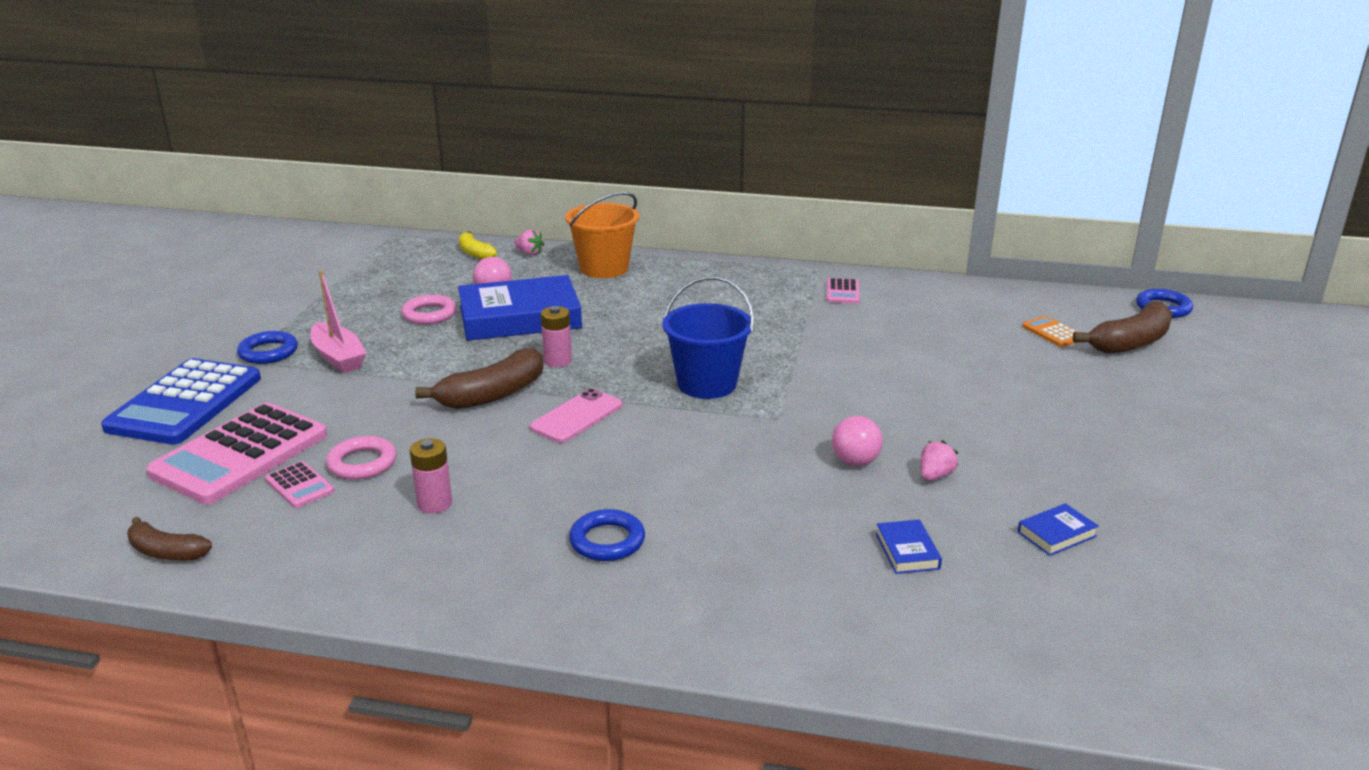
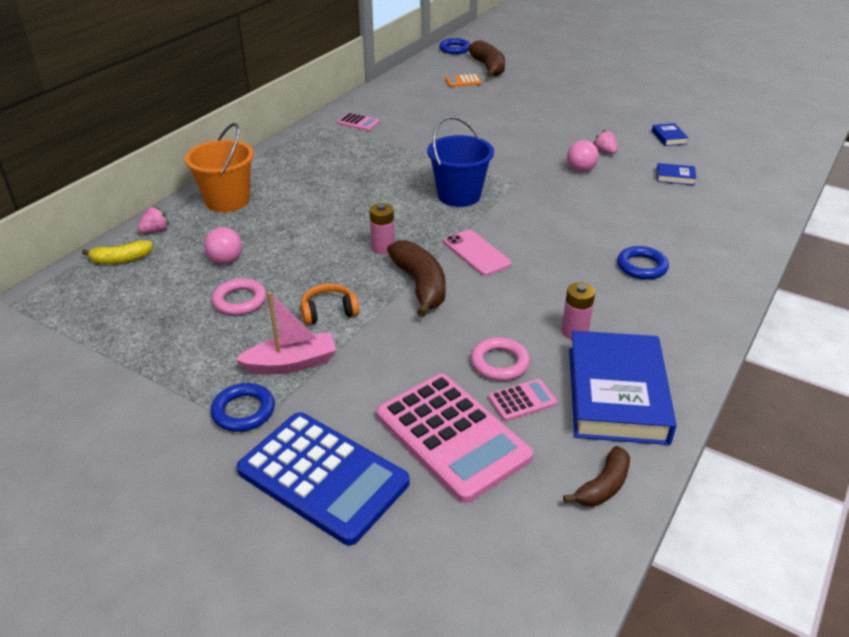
camera: 70 degrees left, 10 degrees up
blue book [458,275,582,341] -> blue book moved to [569,331,677,445]
none -> orange headphones [301,284,359,325]

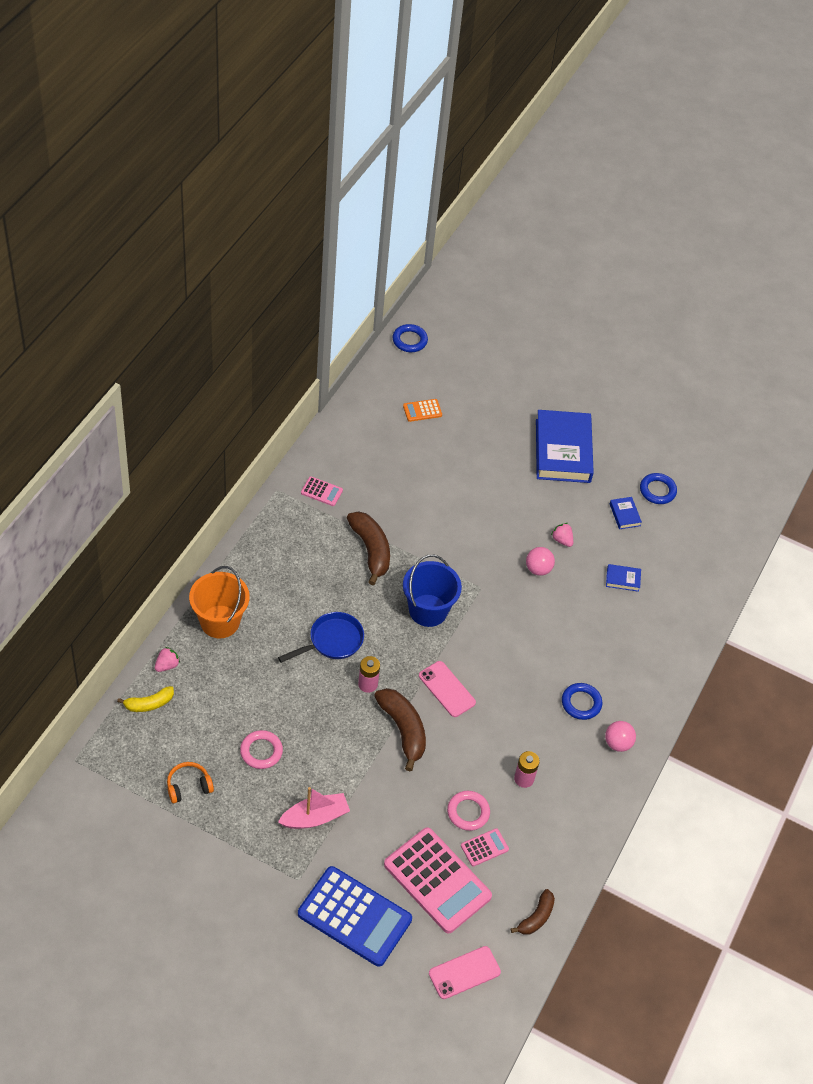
camera: 10 degrees left, 15 degrees up
pink ball [204,227,242,264] -> pink ball moved to [605,721,636,752]
blue ring [211,383,275,432] -> blue ring moved to [640,473,677,504]
orange headphones [301,284,359,325] -> orange headphones moved to [167,762,214,803]
brown banana [468,40,505,77] -> brown banana moved to [347,511,390,585]
blue book [569,331,677,445] -> blue book moved to [536,410,594,483]
none -> blue pan [278,612,364,663]
none -> pink phone [429,946,501,999]

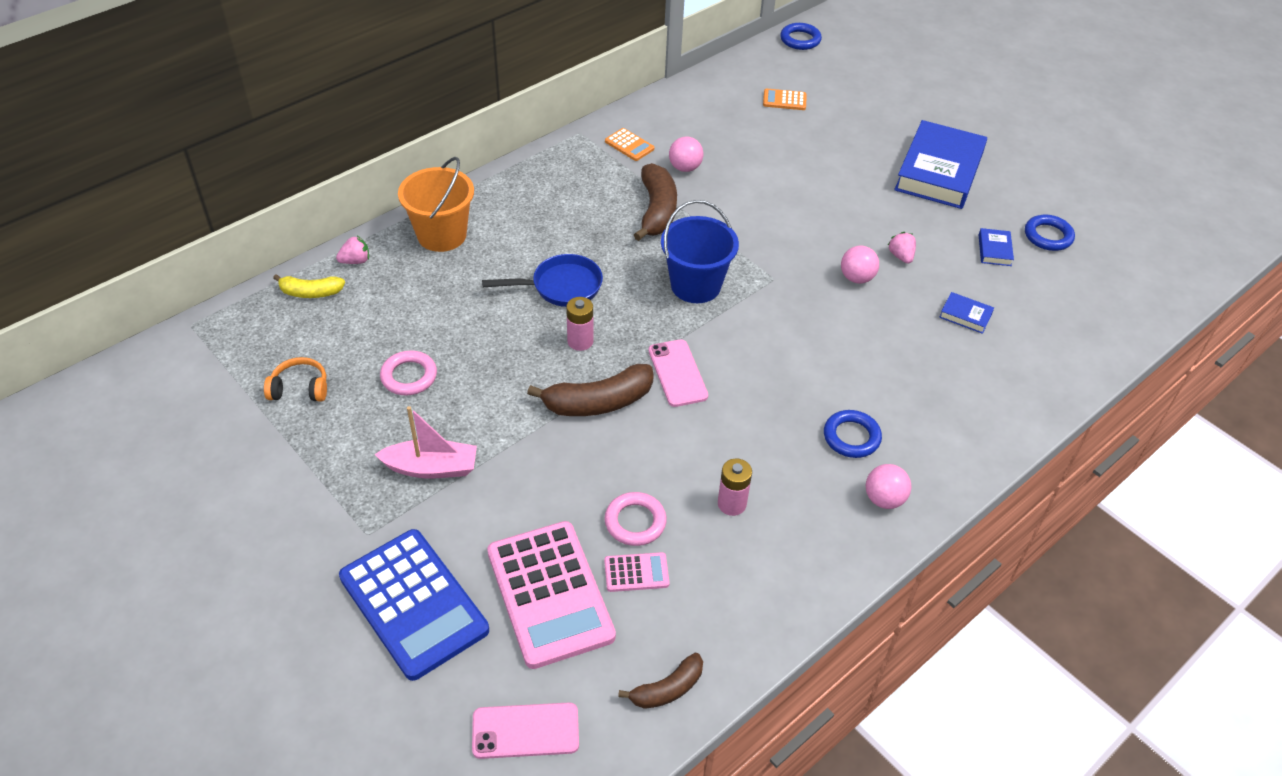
camera: 25 degrees right, 5 degrees down
pink calculator [301,476,343,506] -> orange calculator [605,128,654,161]
brown banana [374,688,426,772] -> brown banana turned 75 degrees clockwise [527,364,654,416]
none -> pink ball [669,137,704,172]

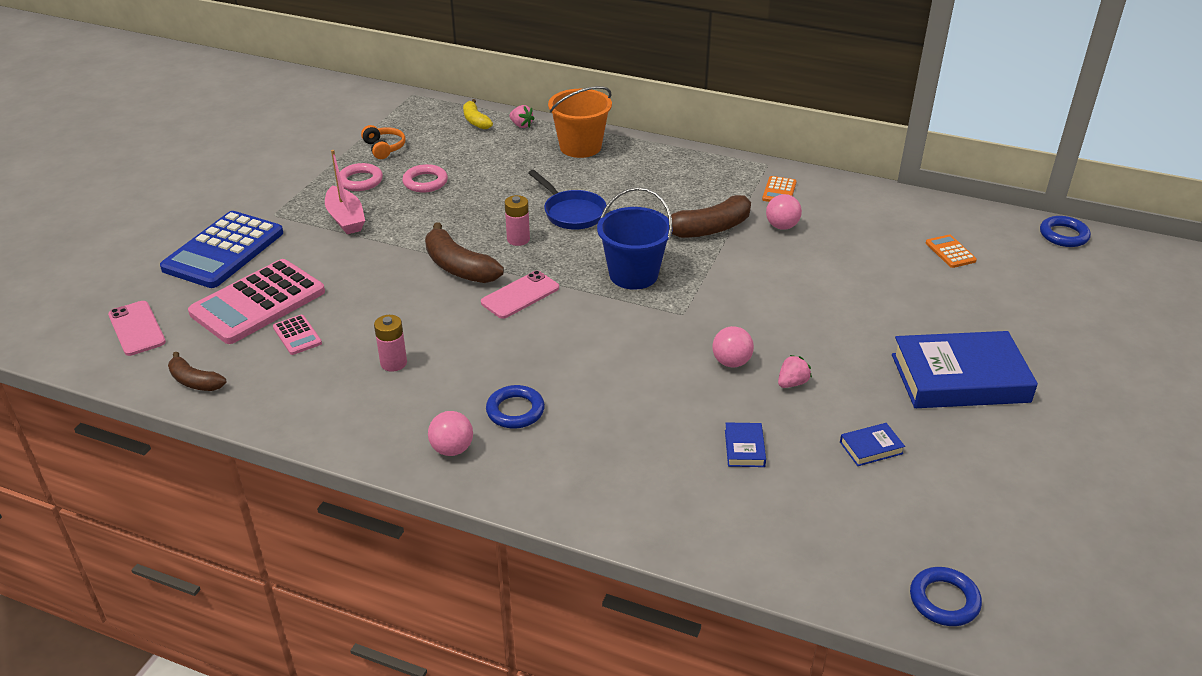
camera: 65 degrees right, 10 degrees down
pink ring [604,492,667,546] -> pink ring moved to [340,163,383,191]
blue ring [1025,215,1075,251] -> blue ring moved to [910,567,982,626]

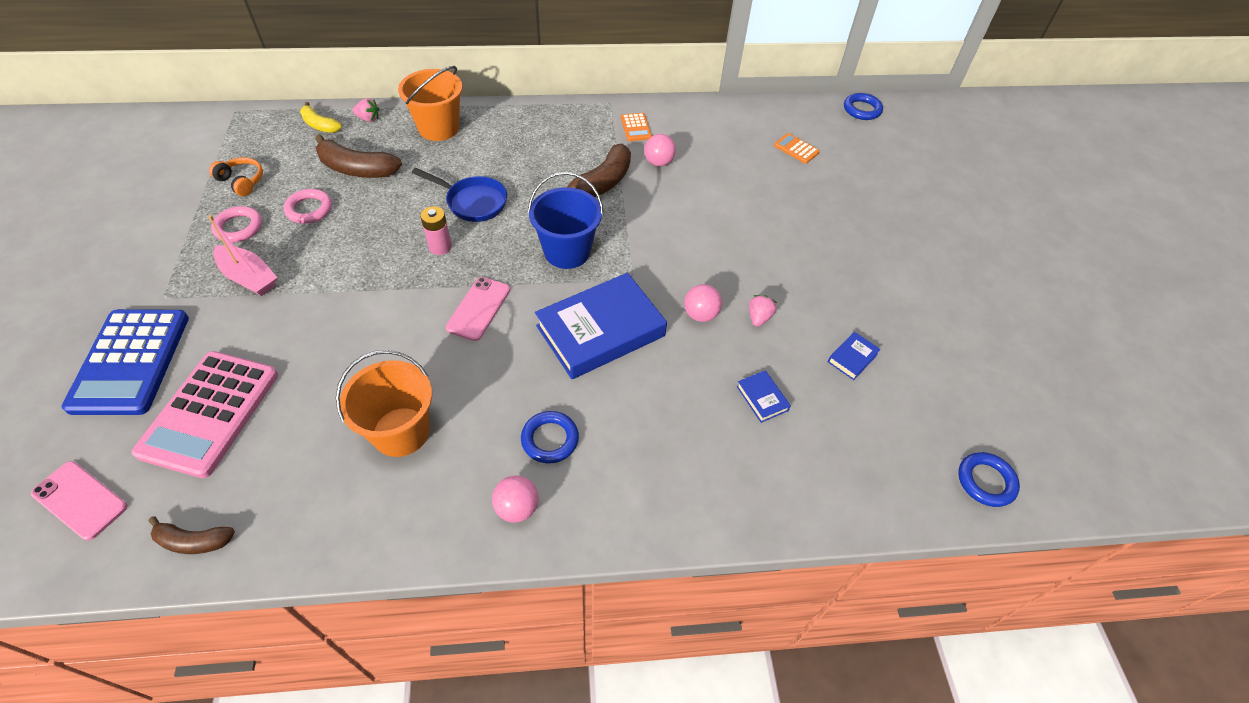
camera: 30 degrees left, 15 degrees up
pink calculator [273,315,322,355] -> none
pink battery [374,315,407,372] -> orange bucket [336,350,432,457]
brown banana [425,222,504,283] -> brown banana moved to [315,134,402,178]
blue book [892,331,1038,408] -> blue book moved to [535,273,667,379]

